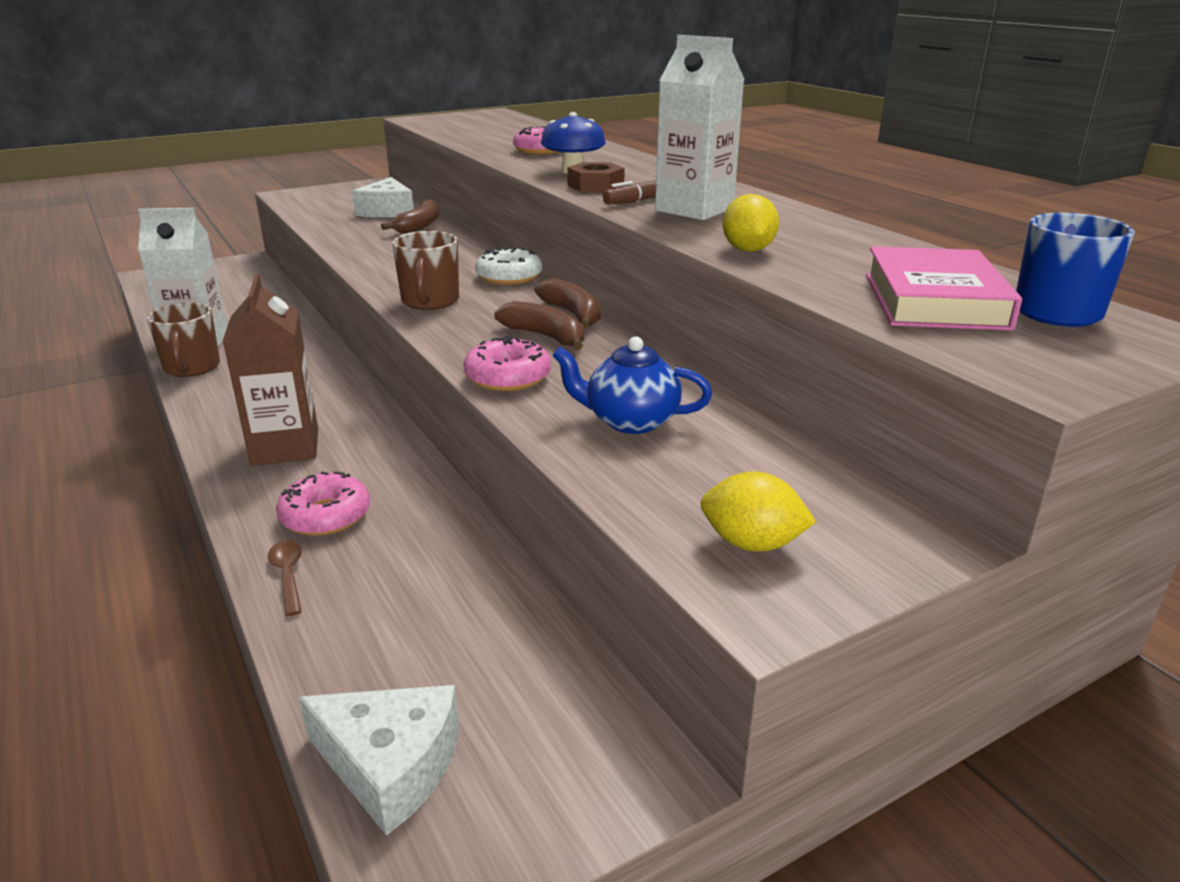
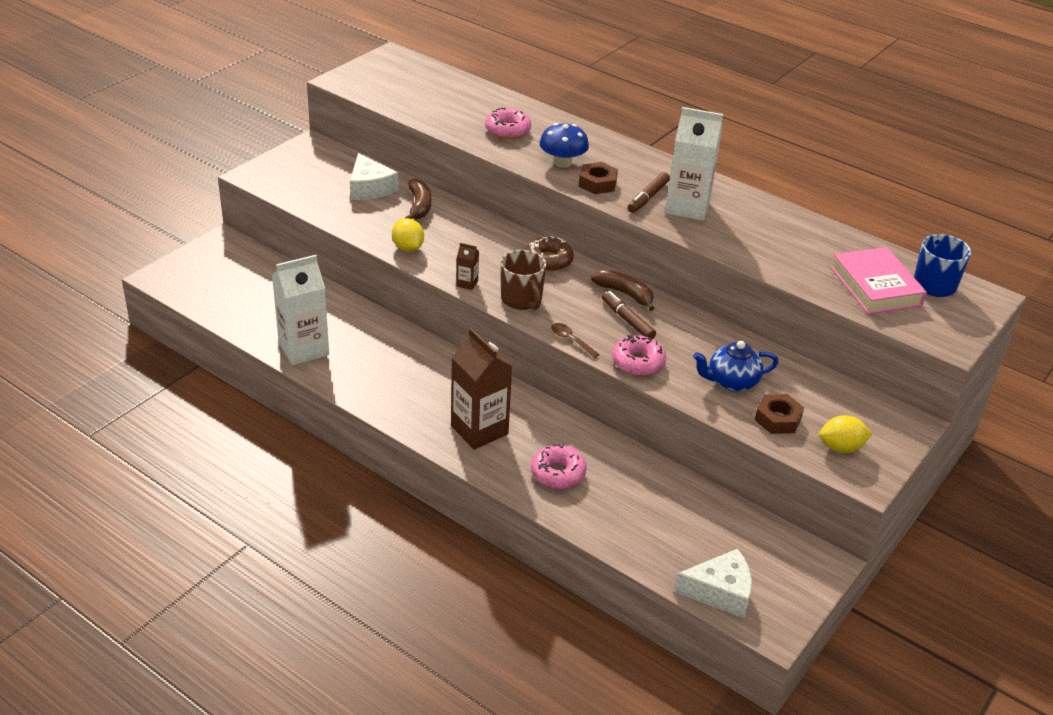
camera: 25 degrees left, 10 degrees up
brown mug [147,302,220,377] -> none
brown spoon [268,541,302,616] -> brown spoon moved to [551,323,600,358]
white donut [475,247,542,285] -> brown donut [525,236,574,272]
brown banana [494,301,584,350] -> brown marker [602,291,656,339]
yellow lemon [722,194,779,252] -> yellow lemon moved to [392,218,424,252]
none -> brown carton [456,243,479,290]
none -> brown nut [755,394,804,434]

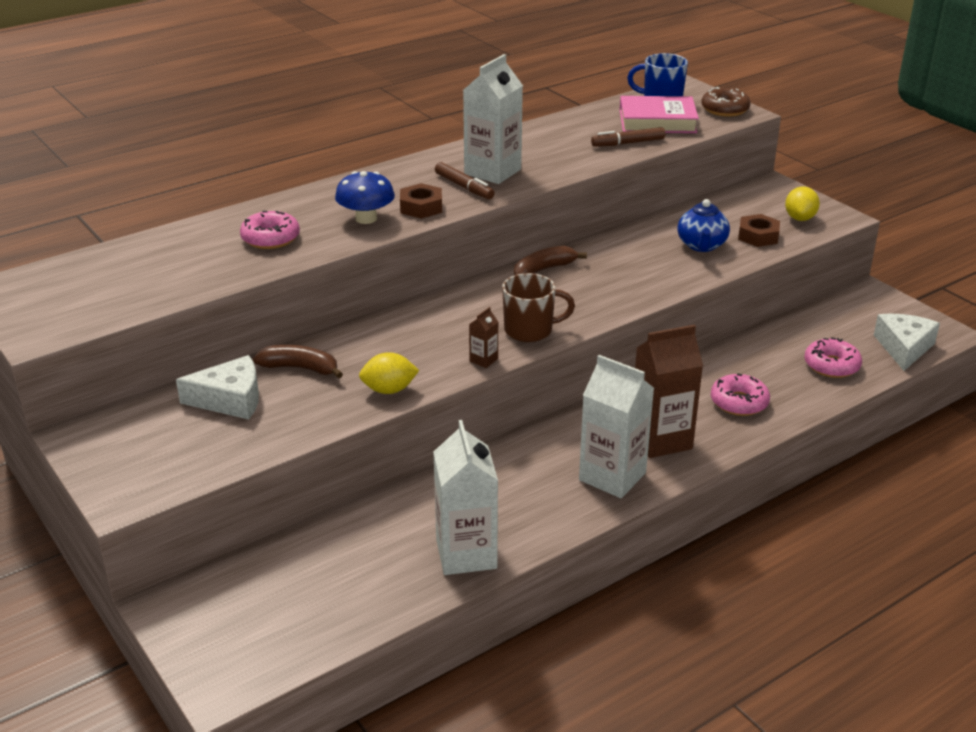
camera: 70 degrees left, 5 degrees down
brown donut [525,236,574,272] -> brown donut moved to [701,87,751,117]
brown spoon [551,323,600,358] -> none
brown marker [602,291,656,339] -> brown marker moved to [591,127,665,147]
pink donut [612,335,666,376] -> pink donut moved to [804,338,862,378]
none -> white carton [579,355,654,498]

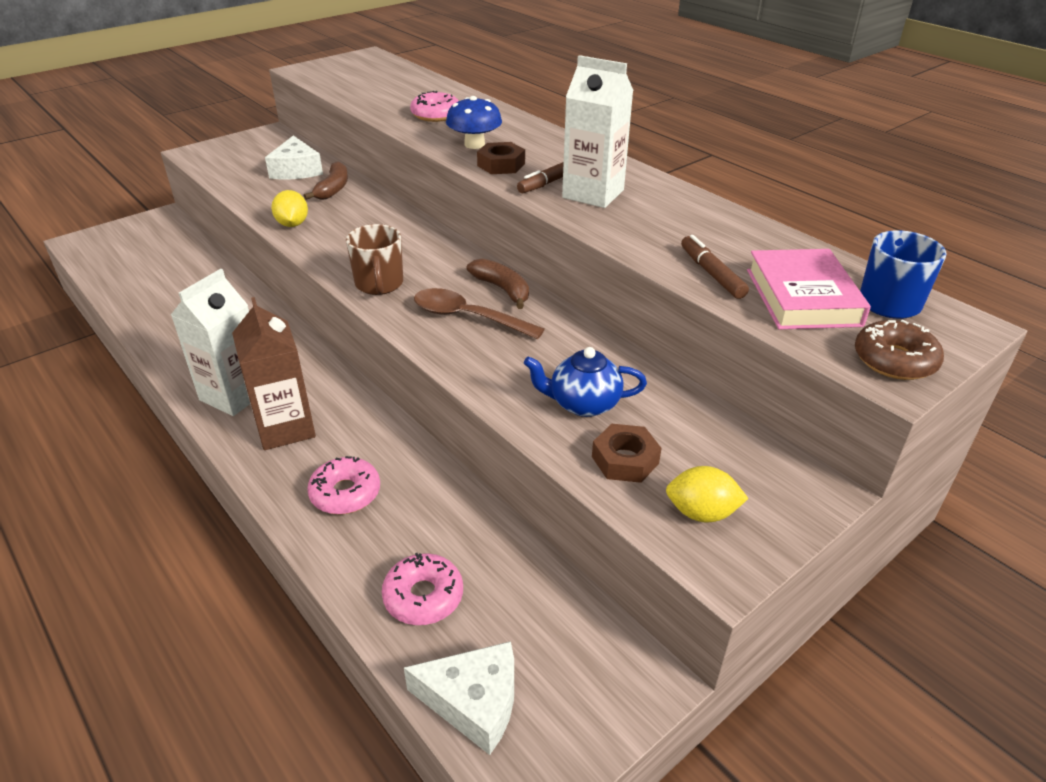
camera: 85 degrees right, 5 degrees up
white carton [433,420,498,575] -> none
brown carton [469,307,498,368] -> none
none -> brown spoon [414,288,545,339]

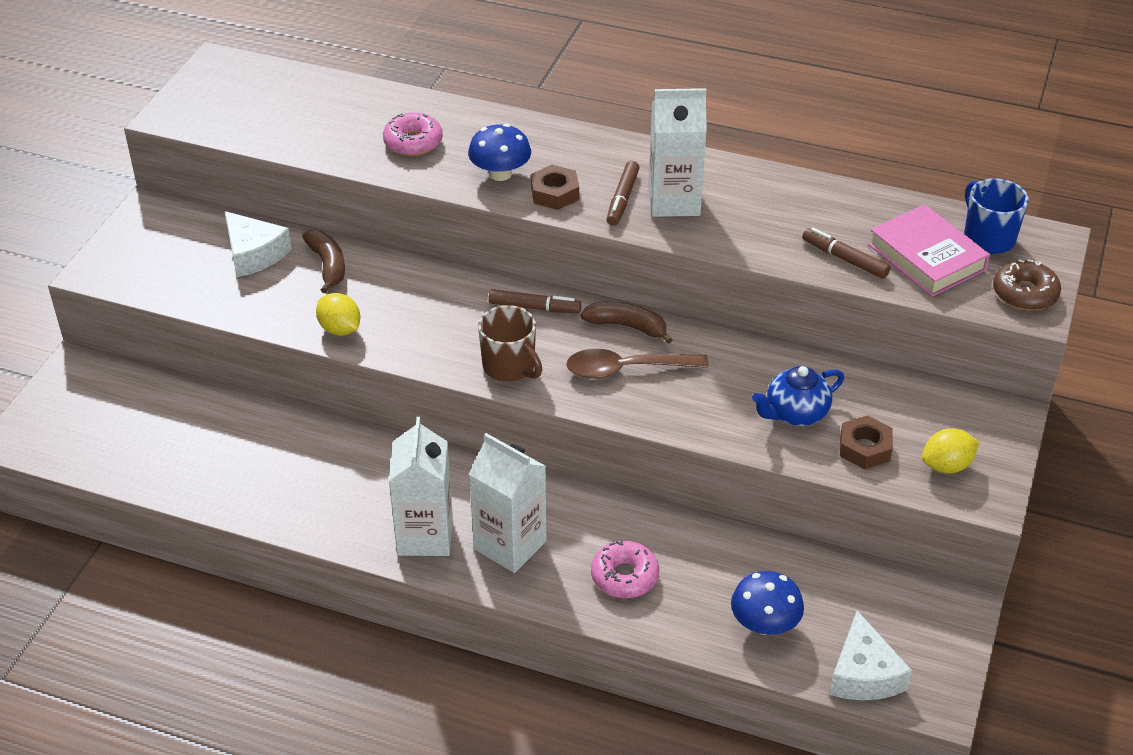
camera: 30 degrees left, 5 degrees up
brown carton [232,297,316,450] -> white carton [469,433,546,573]
pink donut [382,553,463,625] -> blue mushroom [731,571,804,635]
white cheese [404,641,514,755] -> white cheese turned 105 degrees clockwise [829,611,912,700]
none -> brown marker [488,289,581,313]

